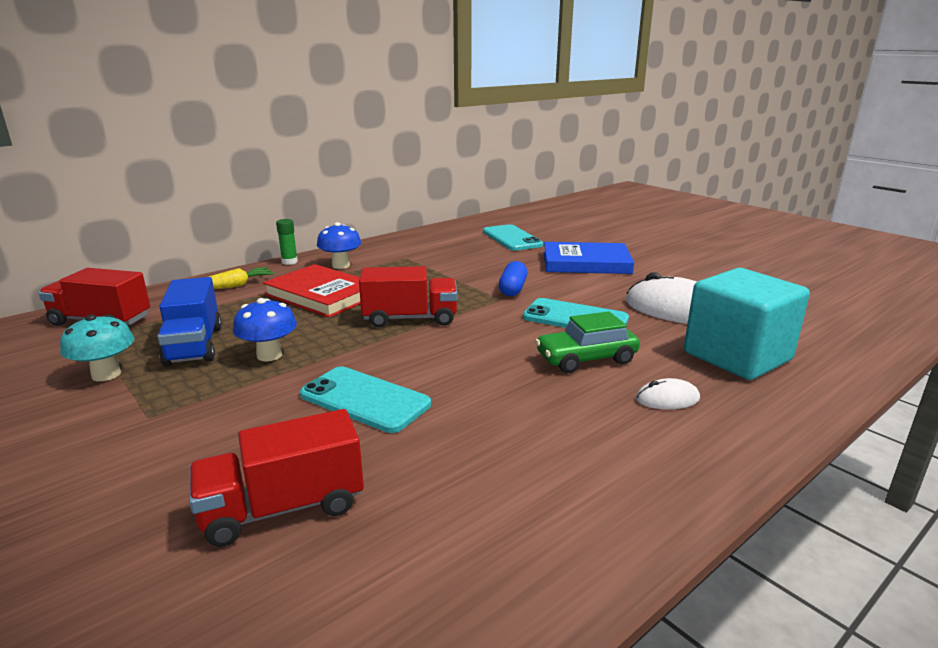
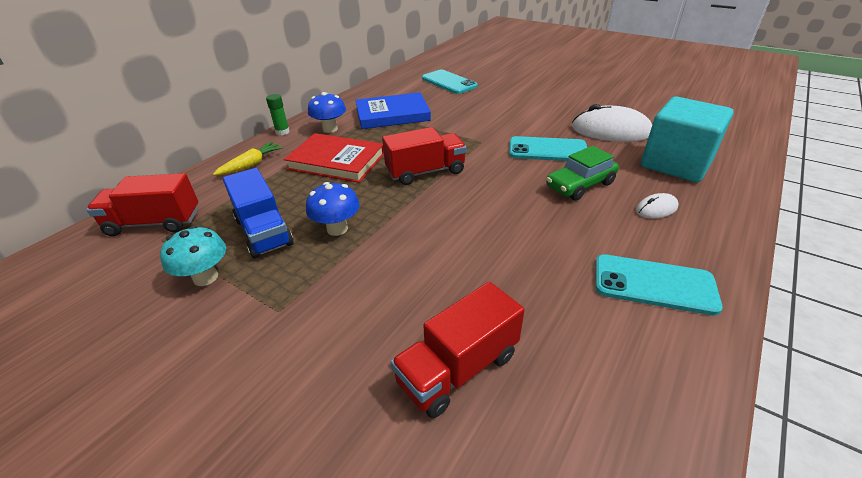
camera: 15 degrees left, 15 degrees up
turquoise phone [300,367,431,433] -> turquoise phone moved to [595,254,723,316]
blue capsule [499,261,527,296] -> none
blue book [543,242,634,274] -> blue book moved to [355,92,431,129]

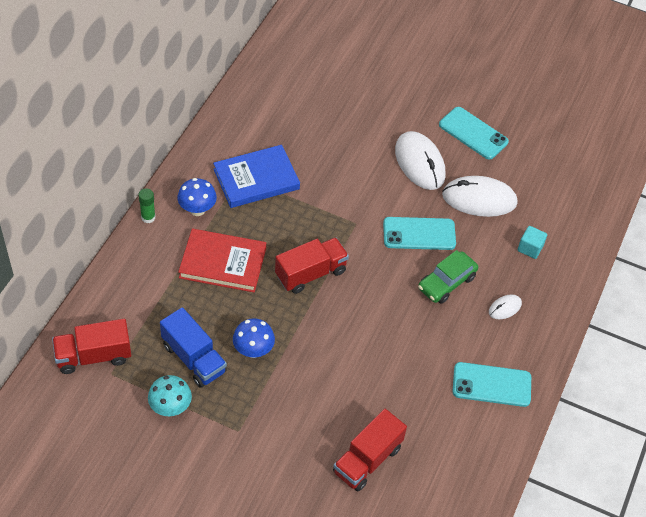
camera: 15 degrees left, 15 degrees up
yellow carrot [213,142,284,176] -> none
turquoise phone [422,70,478,94] -> turquoise phone moved to [439,107,509,160]
turquoise cube [641,97,734,182] -> turquoise cube [518,226,547,259], size x0.42
none -> white mouse [395,131,446,190]

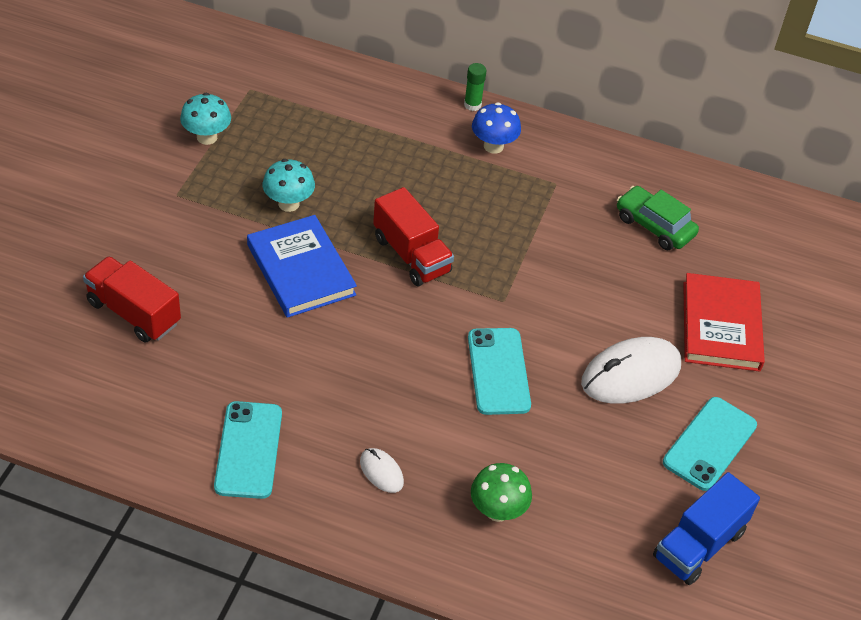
camera: 85 degrees right, 5 degrees down
red truck [52,319,131,374] -> none
blue truck [160,307,227,388] -> blue truck moved to [653,472,760,585]
red book [178,229,266,292] -> red book moved to [683,273,765,372]
blue book [213,145,300,208] -> blue book moved to [247,215,357,318]
blue mushroom [233,318,275,358] -> turquoise mushroom [263,159,315,212]
green car [418,250,478,304] -> green car moved to [617,186,699,250]
white mouse [442,176,518,217] -> none
turquoise cube [518,226,547,259] -> green mushroom [471,463,532,522]

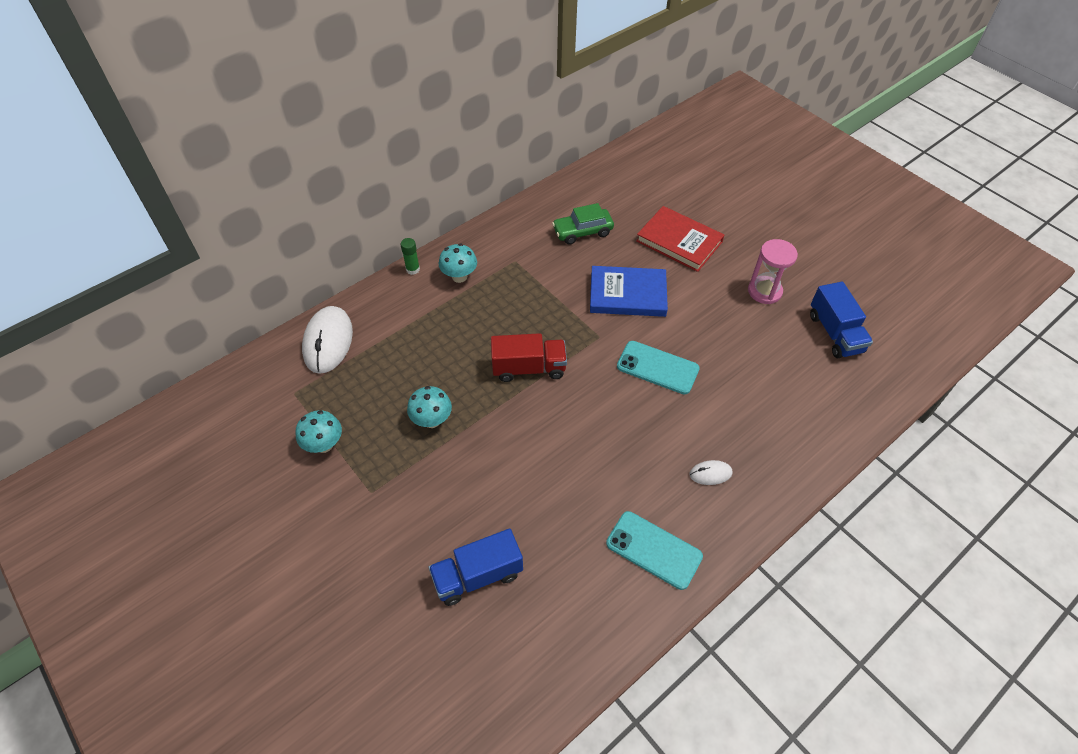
camera: 55 degrees left, 5 degrees up
red truck [83,256,181,343] -> blue truck [428,529,523,606]
blue book [247,215,357,318] -> blue book moved to [590,266,668,317]
green mushroom [471,463,532,522] -> none
blue mushroom [472,102,521,154] -> turquoise mushroom [439,244,477,283]
white mouse [581,337,681,404] -> white mouse moved to [302,306,353,374]
turquoise phone [663,397,757,491] -> pink hourglass [748,239,798,304]

